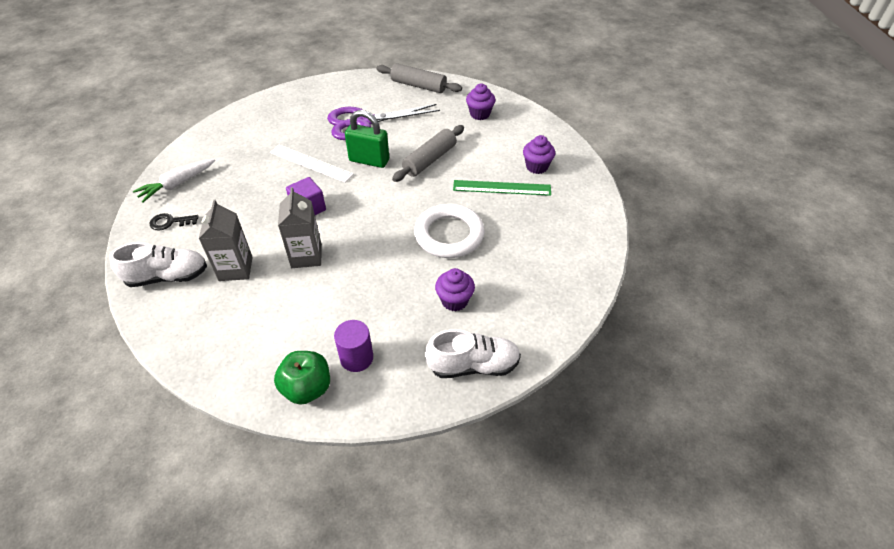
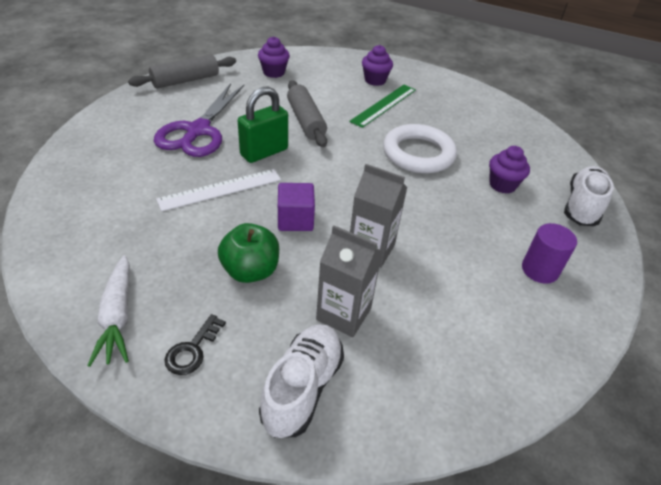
camera: 60 degrees left, 5 degrees down
green apple [274,351,330,405] -> green apple moved to [218,223,279,283]

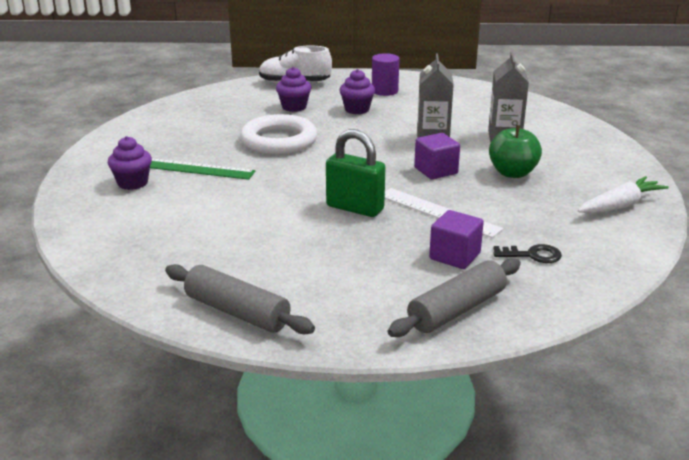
camera: 110 degrees left, 15 degrees down
purple scissors [154,83,244,157] -> none
black key [165,314,226,375] -> black key moved to [493,244,562,263]
purple cupcake [258,36,290,78] -> purple cupcake moved to [339,69,375,114]
white shoe [259,324,344,438] -> none
grey rolling pin [287,80,327,147] -> grey rolling pin moved to [388,258,521,337]
none -> purple cube [429,210,484,269]

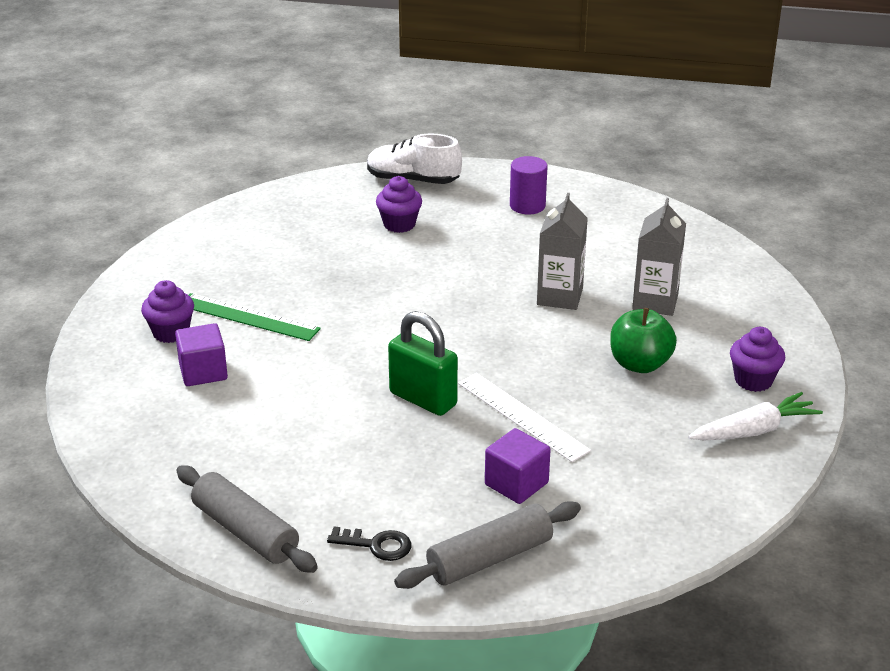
camera: 10 degrees right, 5 degrees up
white ring [240,114,317,154] -> none
purple cupcake [339,69,375,114] -> purple cupcake moved to [730,327,785,392]
purple cube [414,133,460,179] -> purple cube moved to [175,323,228,386]
black key [493,244,562,263] -> black key moved to [327,527,411,561]

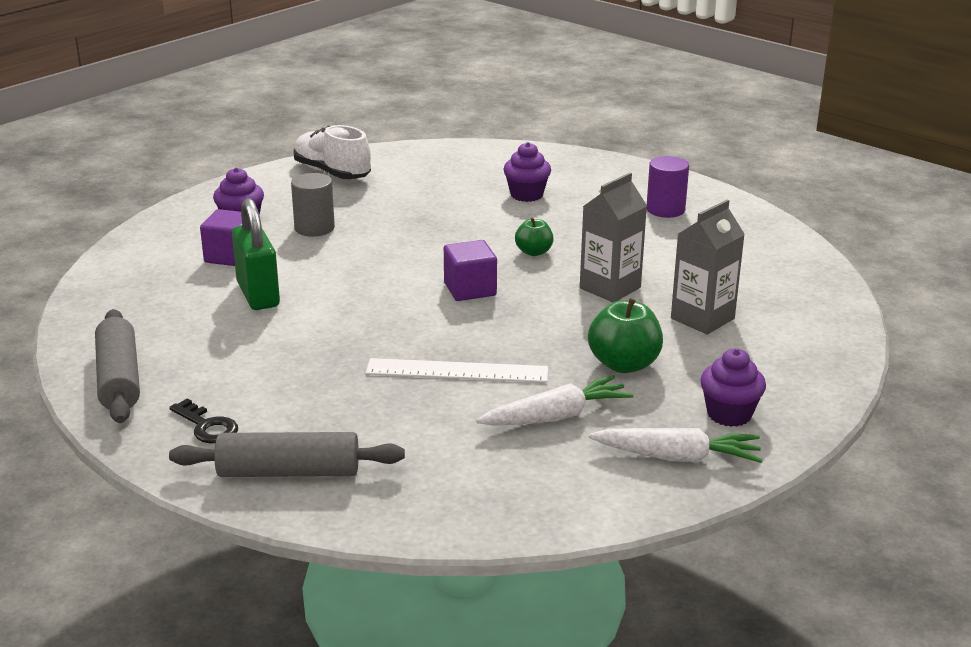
camera: 30 degrees right, 5 degrees down
green ruler [189,293,321,341] -> grey cylinder [291,173,335,237]
white shoe [367,133,462,184] -> white shoe moved to [293,125,371,179]
green padlock [388,311,458,416] -> green padlock moved to [232,198,280,310]
white ruler [458,373,591,462] -> white ruler turned 75 degrees counterclockwise [366,358,548,383]
purple cube [485,428,551,504] -> purple cube moved to [444,240,497,301]
none -> white carrot [476,375,634,426]
none -> green apple [515,218,554,256]

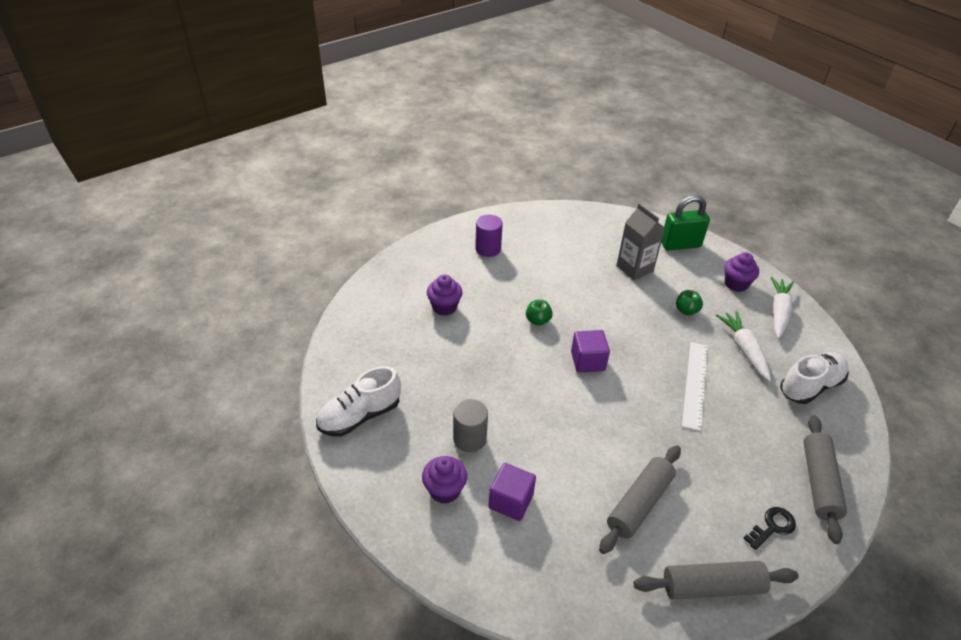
camera: 80 degrees left, 15 degrees up
green padlock [232,198,280,310] -> green padlock moved to [661,195,710,251]
grey carton [580,173,647,302] -> none
green apple [588,298,663,373] -> green apple [676,290,703,315], size x0.60
none -> grey rolling pin [599,445,681,554]
none -> white shoe [780,352,849,404]

